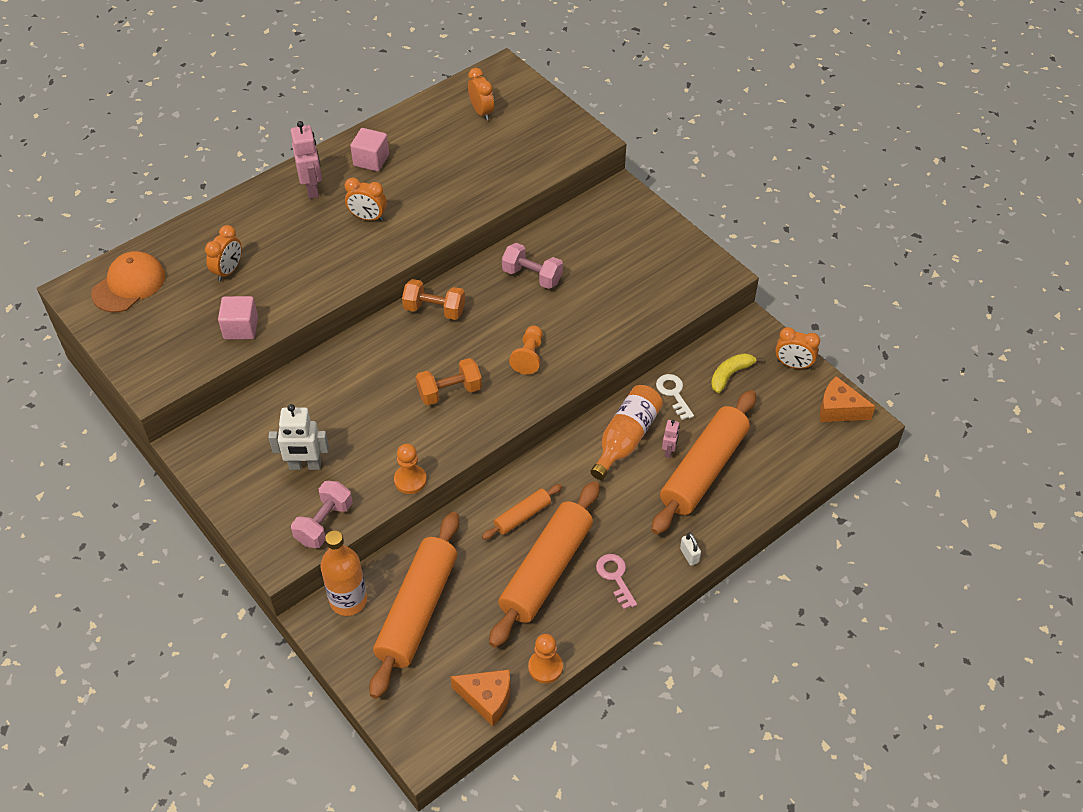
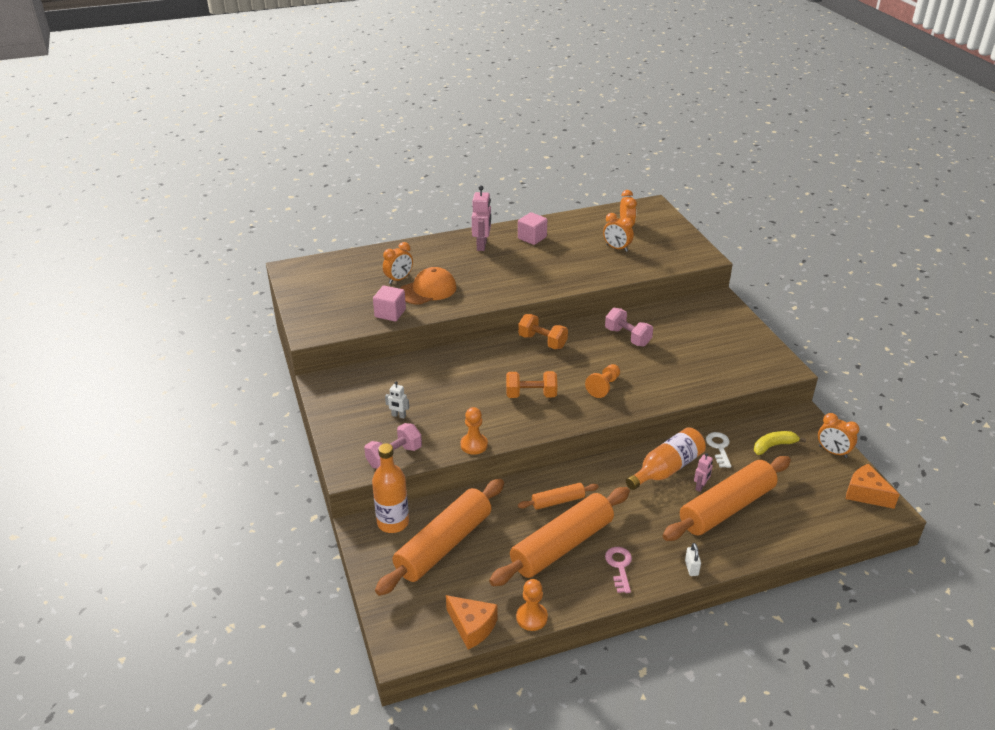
camera: 20 degrees right, 15 degrees down
orange cap [91,251,165,313] -> orange cap moved to [400,267,457,304]
white robot [268,404,329,470] -> white robot [385,382,409,419], size x0.54
orange clock [345,178,387,221] -> orange clock moved to [603,213,634,252]

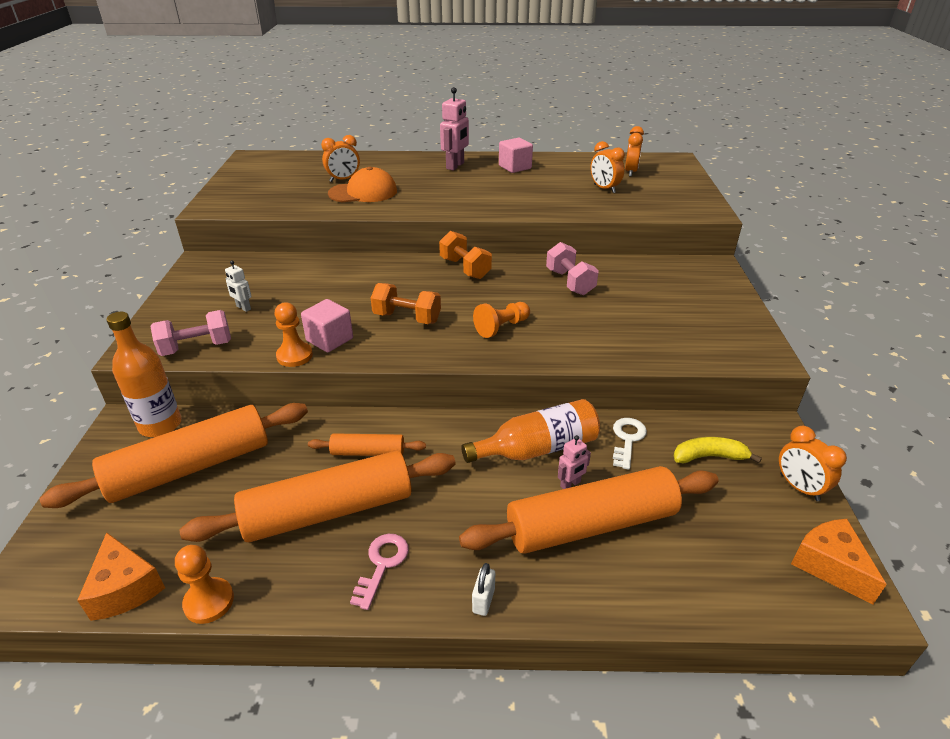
camera: 20 degrees right, 0 degrees up
pink cube [373,286,406,321] -> pink cube moved to [301,299,353,352]

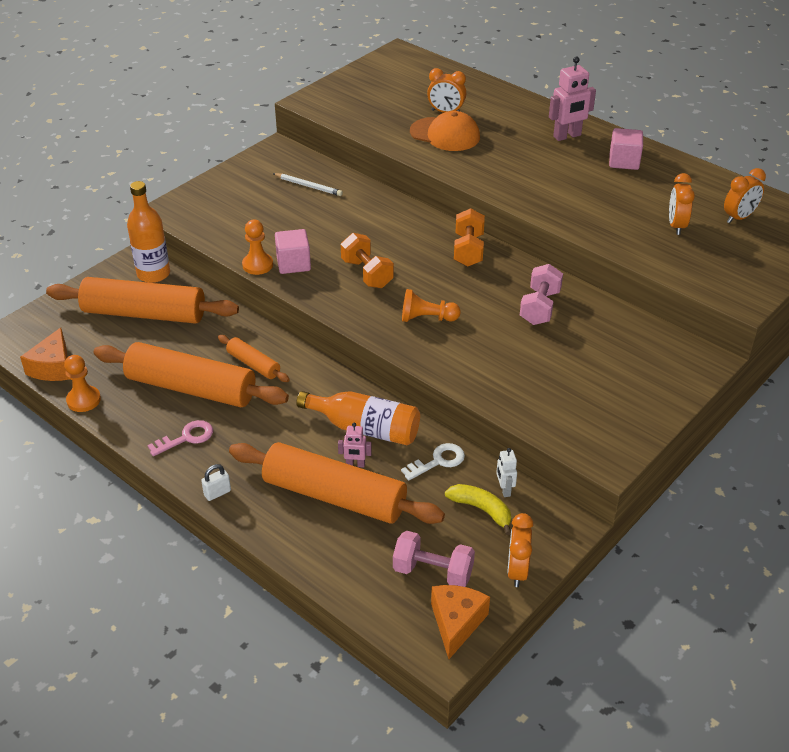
camera: 40 degrees right, 5 degrees up
pink dumbbell [150,310,231,356] -> pink dumbbell moved to [393,531,475,587]
white robot [225,260,252,312] -> white robot moved to [496,448,517,497]
none -> white pencil [273,173,343,196]

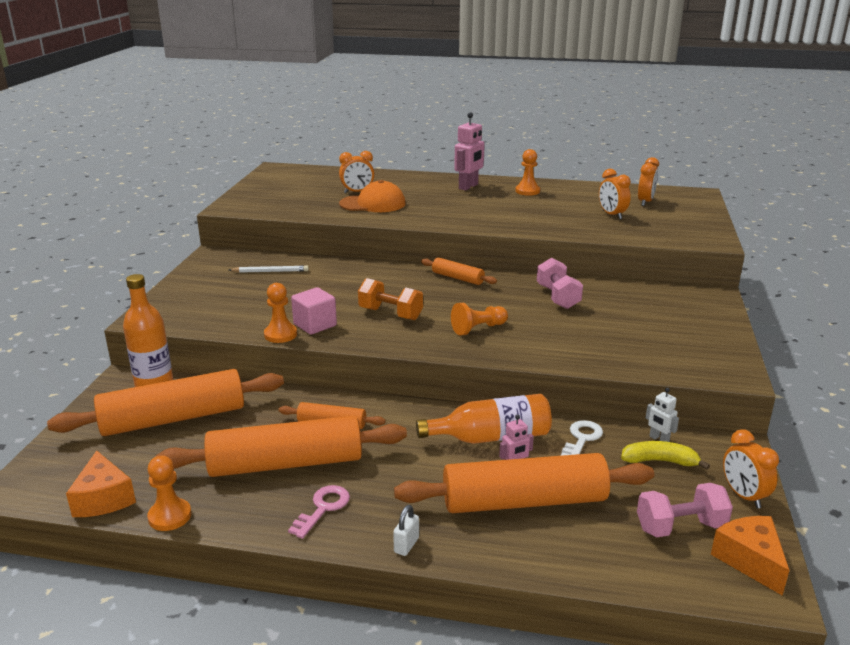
camera: 30 degrees left, 15 degrees down
orange dumbbell [454,208,485,267] -> orange rolling pin [421,257,497,285]
pink cube [609,128,643,170] -> orange pawn [515,149,540,196]

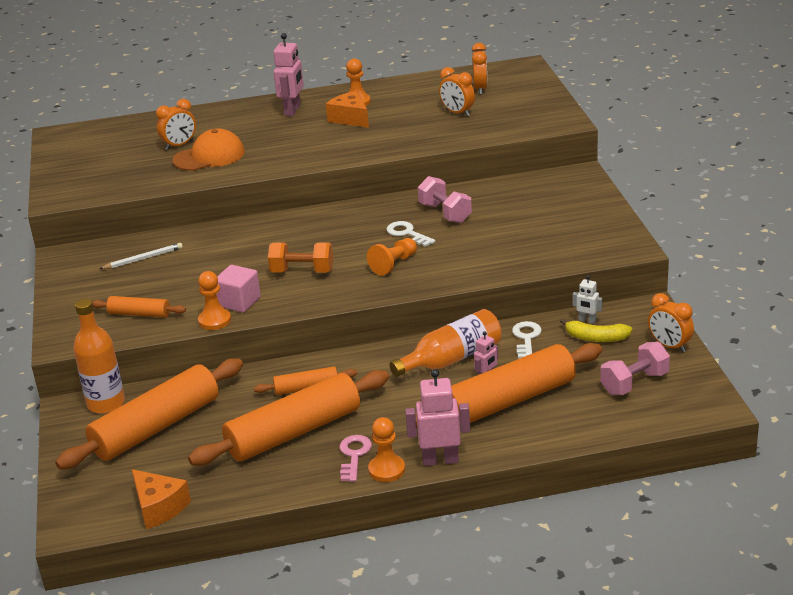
camera: 20 degrees left, 5 degrees up
orange pawn [147,455,191,531] -> orange pawn moved to [368,417,405,482]
white padlock [393,505,419,556] -> pink robot [405,369,470,466]
orange rolling pin [421,257,497,285] -> orange rolling pin moved to [92,296,186,318]
yellow banana [621,441,710,470] -> yellow banana turned 150 degrees counterclockwise [560,318,632,342]
orange cheese [711,516,790,596] -> orange cheese moved to [326,91,369,128]
none -> white key [387,221,435,247]

